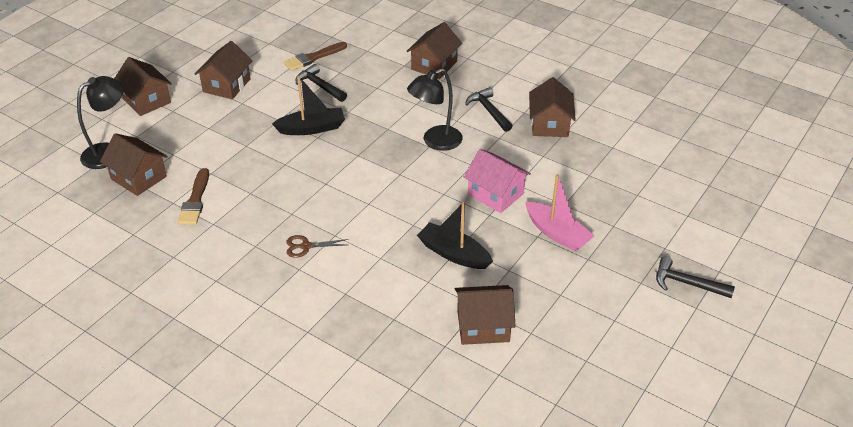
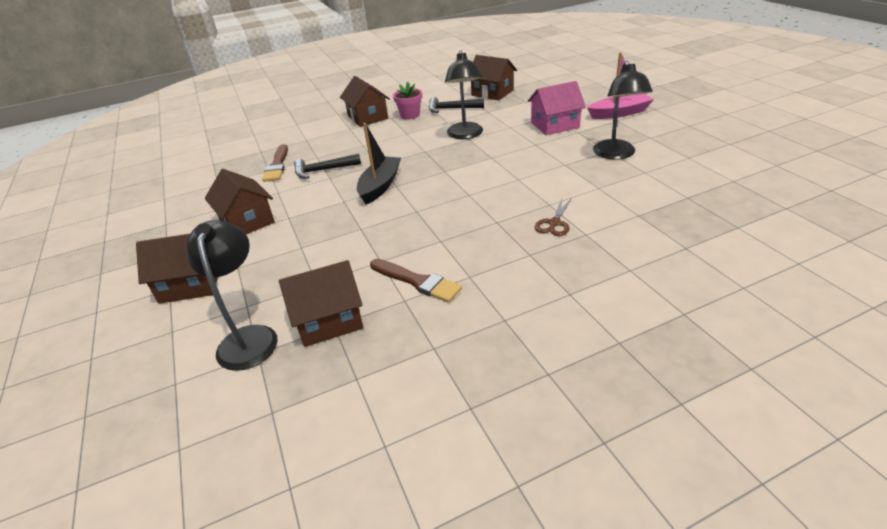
camera: 55 degrees left, 5 degrees down
black boat [417,202,493,269] -> black lamp [593,61,653,160]
brown house [455,285,516,345] -> none
black hammer [656,256,735,298] -> none
none -> pink flower pot [393,82,422,119]

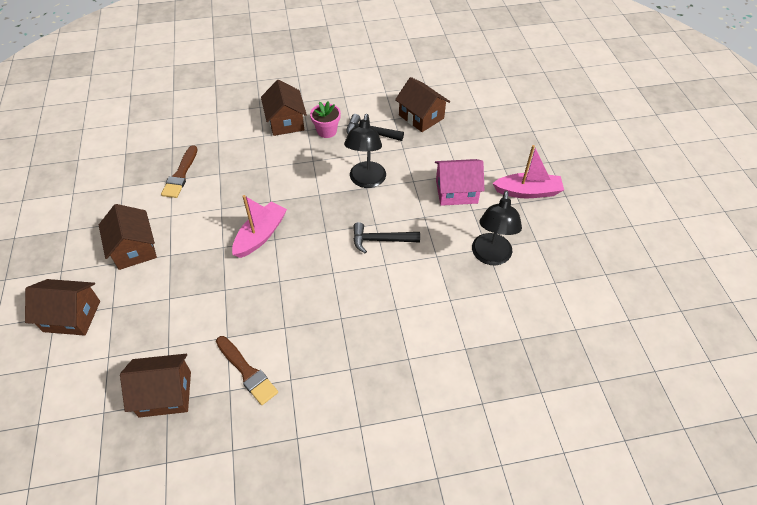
camera: 10 degrees right, 15 degrees up
black lamp [187,220,278,371] -> none
black hammer [294,154,361,179] -> black hammer moved to [353,222,420,254]
black boat [357,123,401,205] -> pink boat [232,195,287,258]
brown scissors [535,198,572,236] -> none

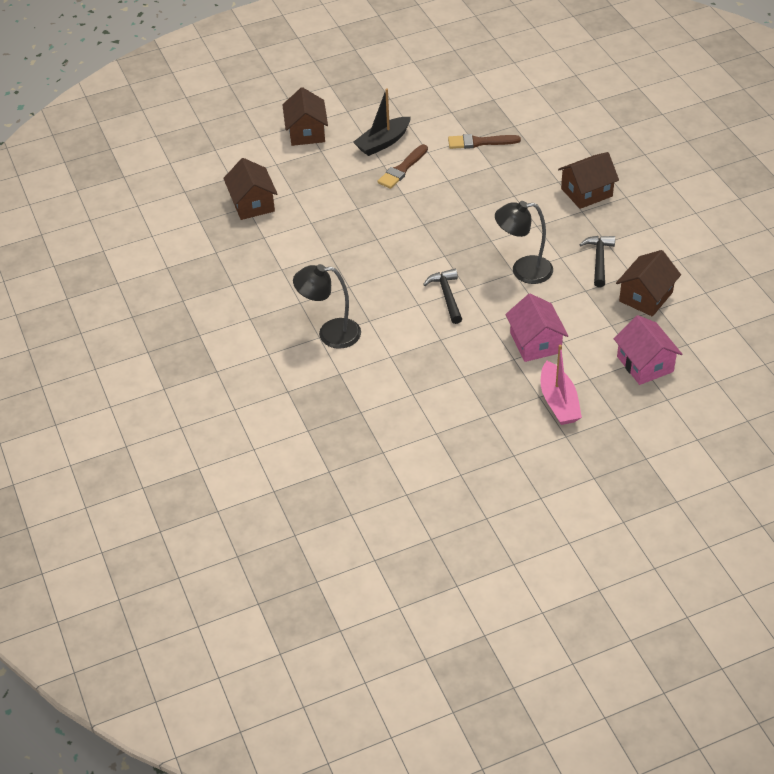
camera: 80 degrees right, 5 degrees down
brown house [99,204,157,270] -> black boat [353,89,411,156]
brown brush [216,336,278,405] -> brown brush moved to [377,144,428,189]
pink boat [232,195,287,258] -> none
pink flower pot [310,101,341,138] -> none
black lamp [472,191,522,265] -> black lamp moved to [293,264,361,349]
none -> pink house [614,315,682,385]

